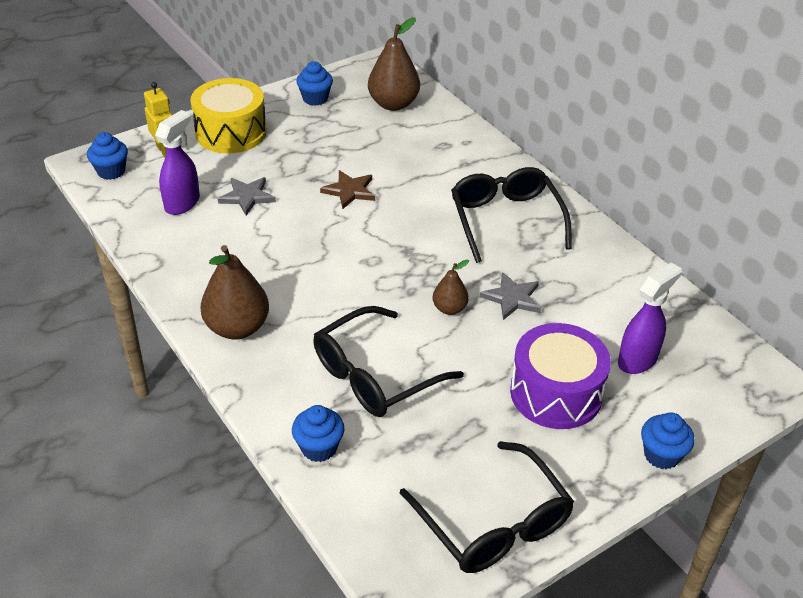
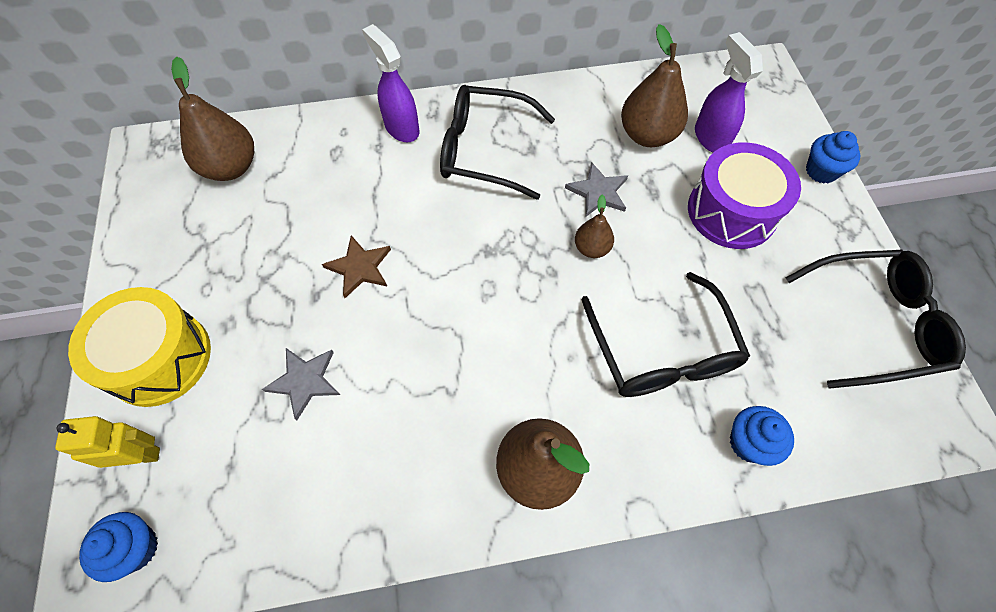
camera: 65 degrees left, 20 degrees up
purple spray bottle [155,110,200,215] -> purple spray bottle moved to [362,24,419,142]
blue cupcake [296,61,333,106] -> none
none -> brown pear [621,24,688,147]

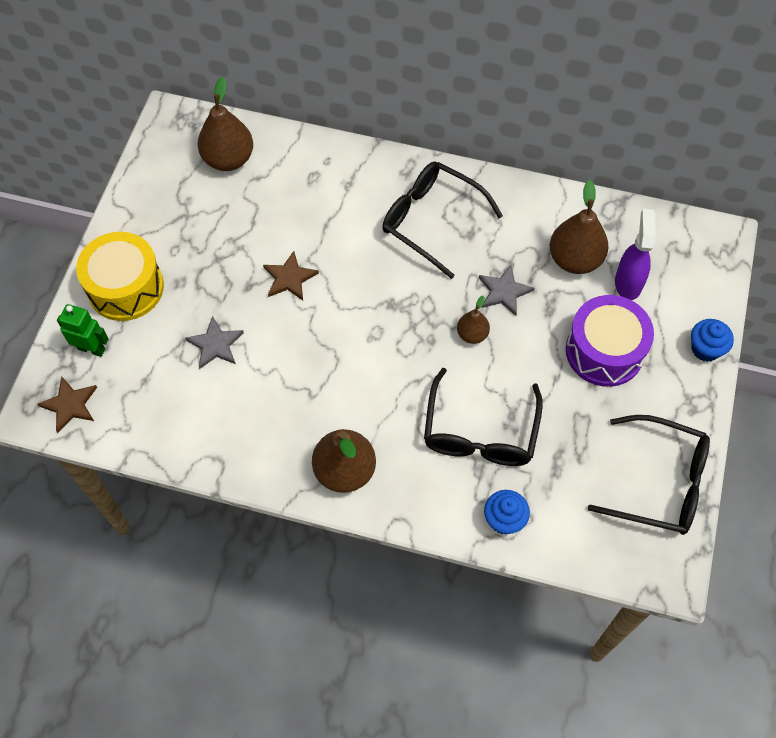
camera: 25 degrees right, 0 degrees up
yellow robot [55,416,160,468] -> green robot [57,304,109,357]
blue cupcake [79,512,158,582] -> brown star [37,377,97,433]
purple spray bottle [362,24,419,142] -> none

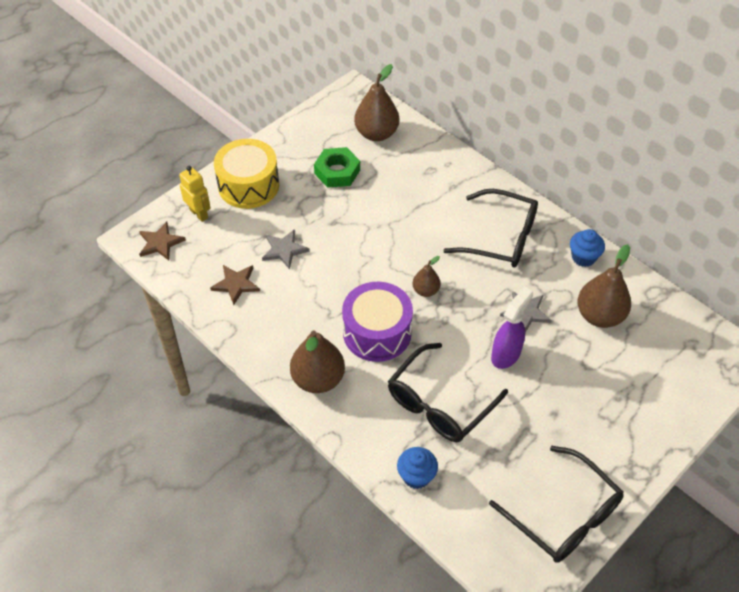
camera: 30 degrees right, 10 degrees down
green robot [57,304,109,357] -> yellow robot [179,166,211,222]
brown star [263,251,319,300] -> brown star moved to [210,265,260,305]
black glasses [382,161,503,279] -> black glasses turned 135 degrees clockwise [443,189,538,268]
brown pear [457,295,490,344] -> brown pear moved to [412,256,441,297]
purple drum [566,295,654,387] -> purple drum moved to [342,282,413,362]
purple spray bottle [615,209,656,300] -> purple spray bottle moved to [491,286,533,369]
blue cupcake [691,319,734,362] -> blue cupcake moved to [570,229,605,267]
none -> green nut [314,147,360,188]

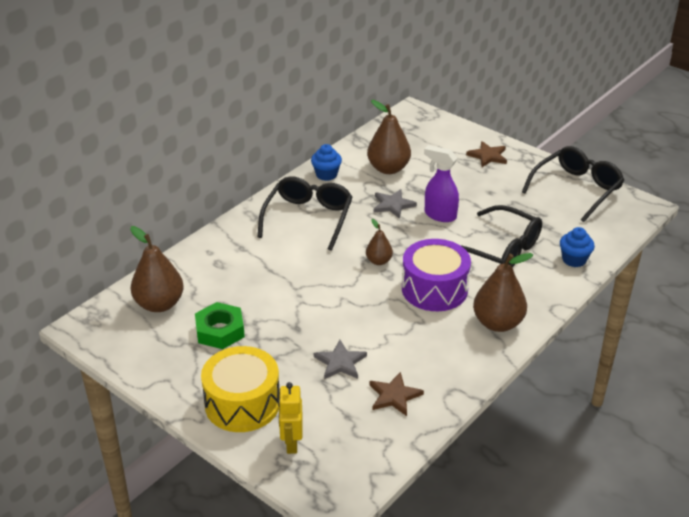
camera: 95 degrees left, 15 degrees down
brown star [139,222,186,260] -> brown star moved to [466,141,507,167]
yellow robot [179,166,211,222] -> yellow robot turned 45 degrees counterclockwise [278,382,303,454]

